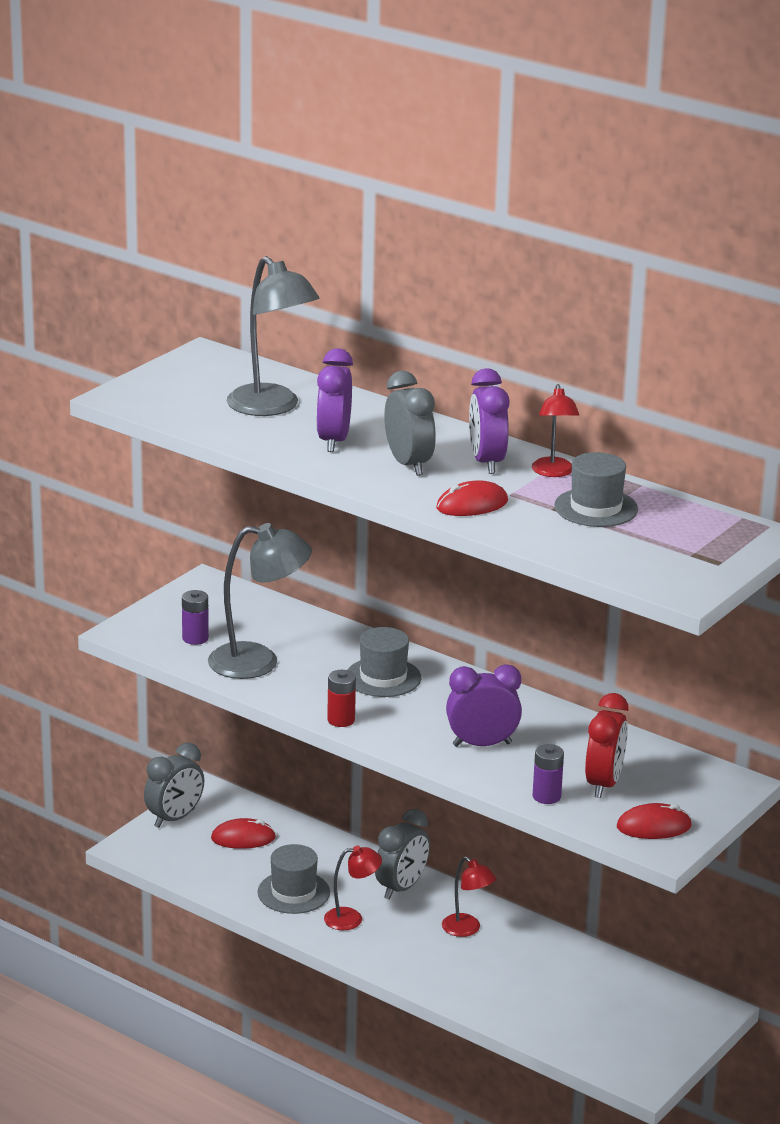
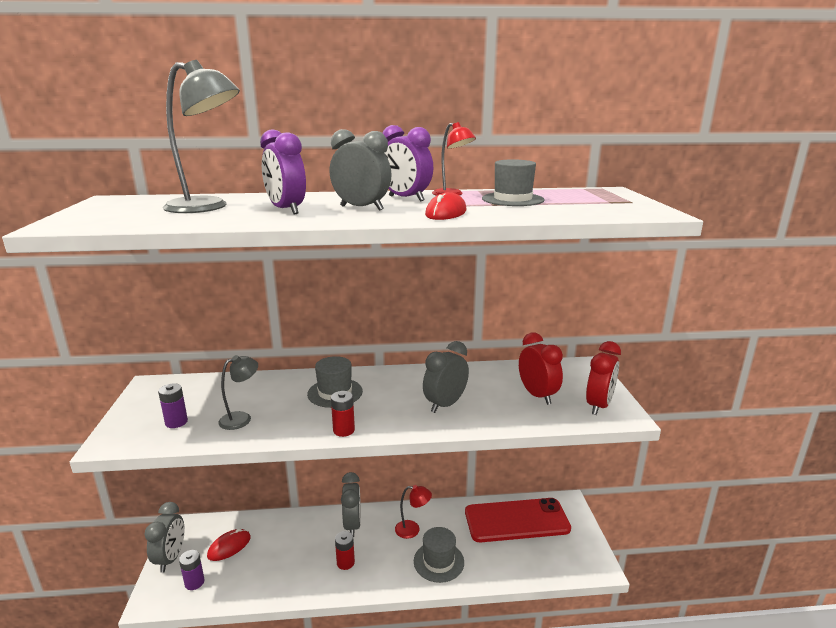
camera: 40 degrees left, 5 degrees down
grey lamp [208,523,312,679] -> grey lamp [218,355,258,430], size x0.57
grey hat [257,844,330,914] -> grey hat moved to [414,527,464,583]
red lamp [324,846,382,930] -> red battery [335,531,355,570]
purple clock [446,664,522,747] -> grey clock [423,341,469,413]
purple battery [533,744,564,804] -> purple battery moved to [179,550,204,590]
red mouse [617,803,692,839] -> red clock [586,341,621,415]
none -> red phone [465,498,571,542]

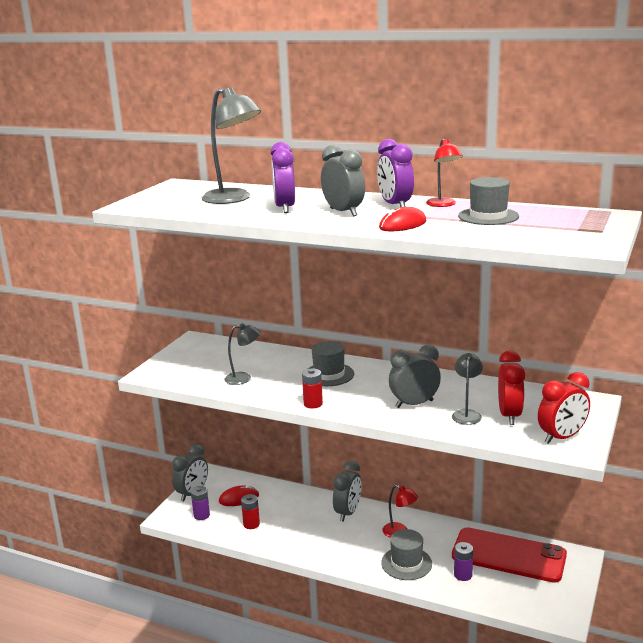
camera: 30 degrees right, 0 degrees up
purple battery [158,383,188,428] -> purple battery moved to [454,542,473,581]
red battery [335,531,355,570] -> red battery moved to [241,494,260,529]
none -> grey lamp [452,353,483,425]

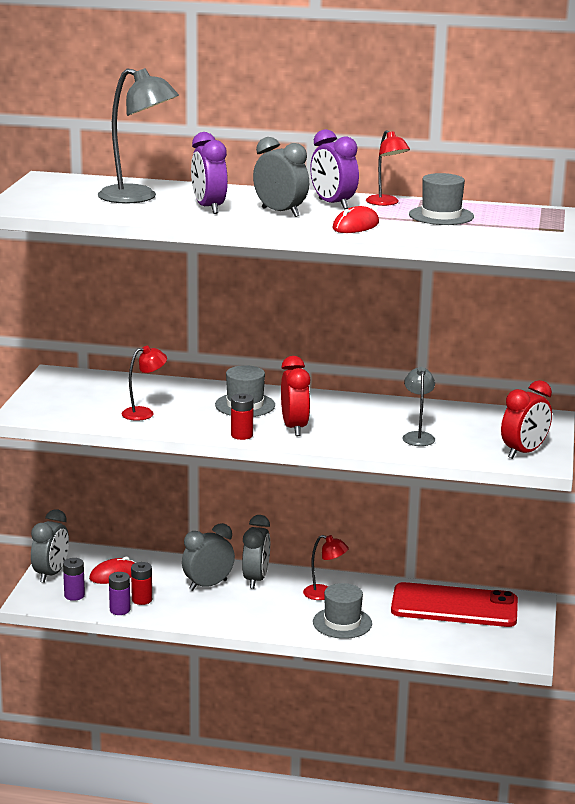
camera: 15 degrees left, 0 degrees up
grey lamp [225,323,260,385] -> red lamp [122,346,167,421]
grey clock [389,345,441,408] -> grey clock moved to [182,523,235,591]
purple battery [454,542,473,581] -> purple battery moved to [109,572,130,615]
red clock [498,350,525,425] -> red clock moved to [281,356,310,436]

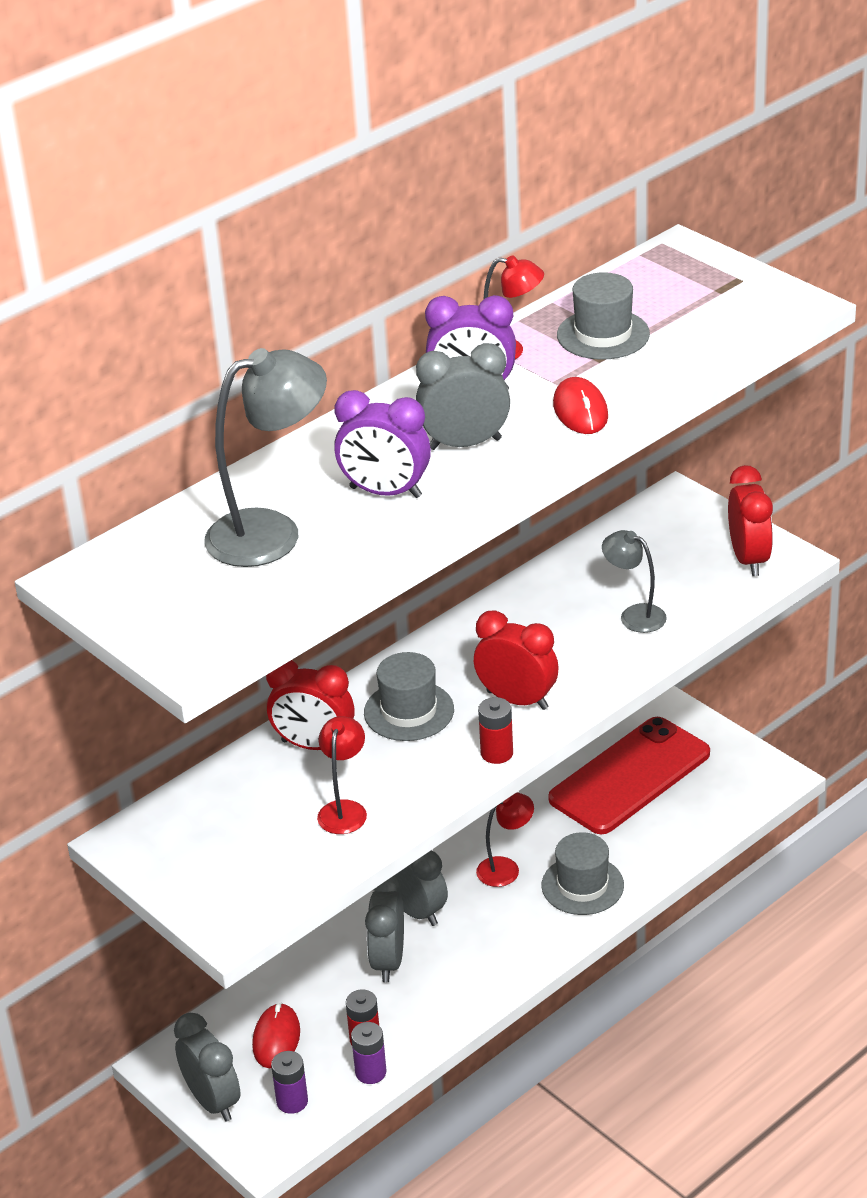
camera: 50 degrees left, 15 degrees up
none -> red clock [266,660,355,750]

